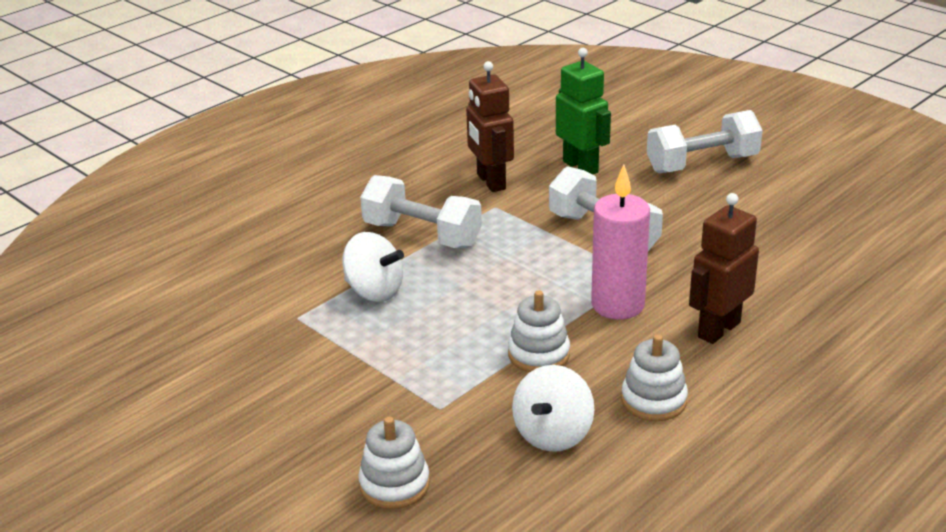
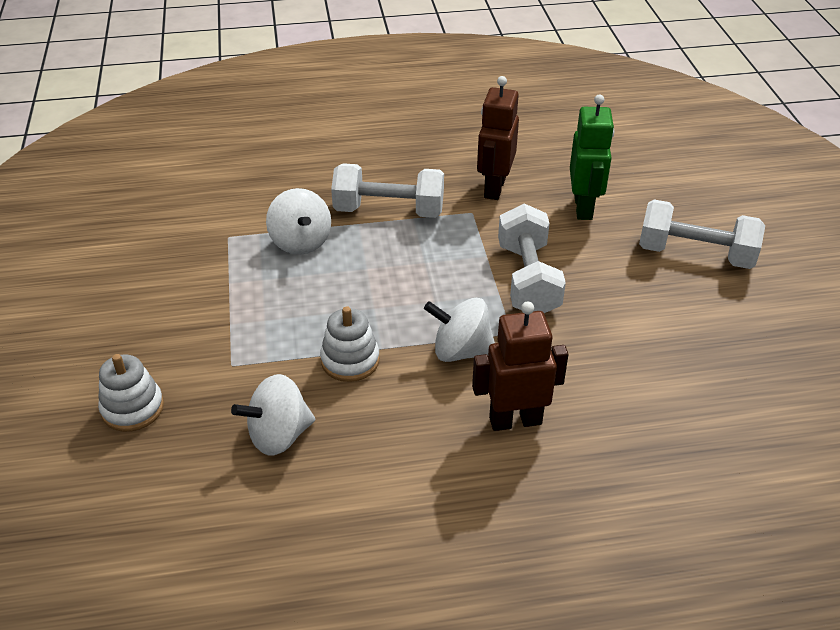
camera: 35 degrees right, 10 degrees up
white dumbbell [360,175,482,248] -> white dumbbell turned 60 degrees counterclockwise [331,163,444,218]
pink candle [591,164,650,320] -> white spinning top [424,298,495,362]
white stacking toy [621,334,688,421] -> none

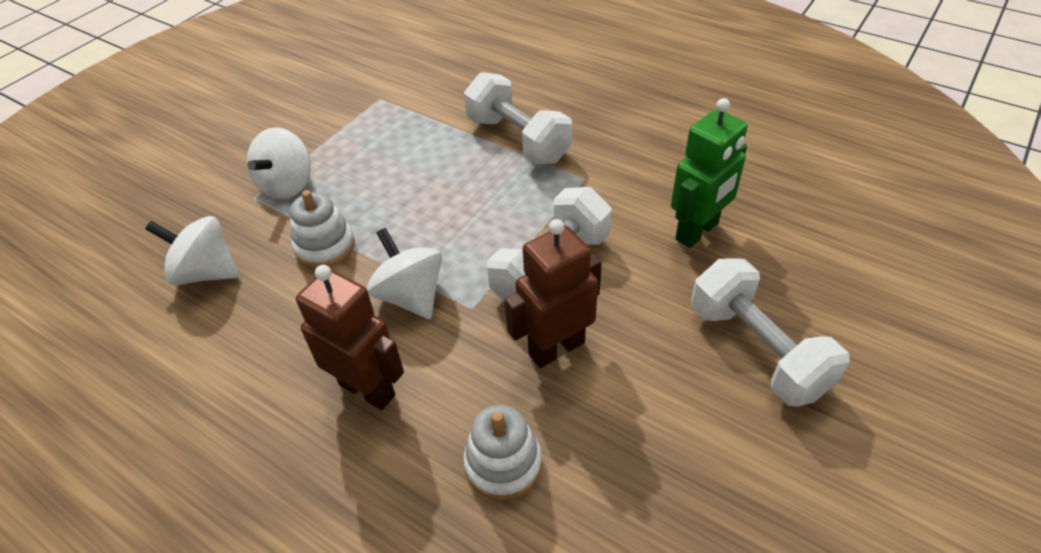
camera: 45 degrees right, 5 degrees up
white stacking toy [98,354,164,432] -> white stacking toy moved to [463,405,542,501]
white spinning top [266,188,331,255] -> white spinning top moved to [247,127,311,199]
brown robot [477,76,519,200] -> brown robot moved to [504,219,602,368]

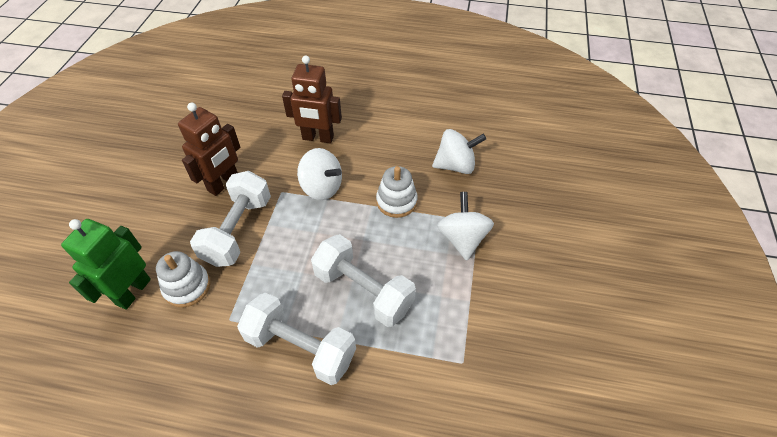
camera: 155 degrees right, 5 degrees up
white stacking toy [463,405,542,501] -> white stacking toy moved to [156,251,210,307]
white dumbbell [691,259,850,407] -> white dumbbell moved to [311,234,416,327]

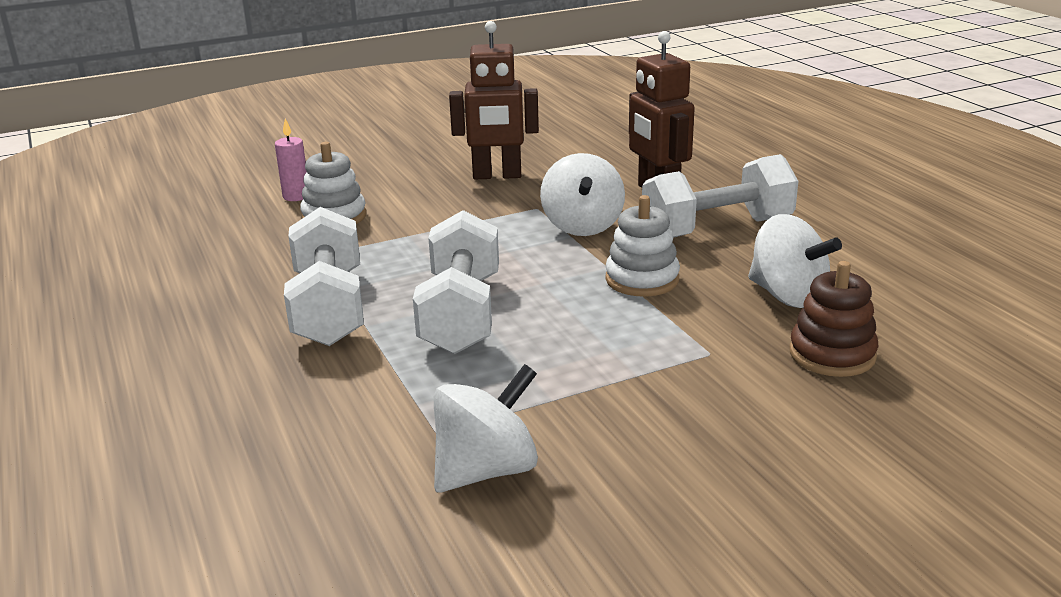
camera: 55 degrees right, 25 degrees down
green robot [61,219,151,310] -> pink candle [275,119,307,201]
white dumbbell [190,171,271,267] -> white dumbbell moved to [642,154,798,238]
white spinning top [437,192,494,261] -> white spinning top moved to [434,364,538,493]
none -> brown stacking toy [790,261,878,377]

